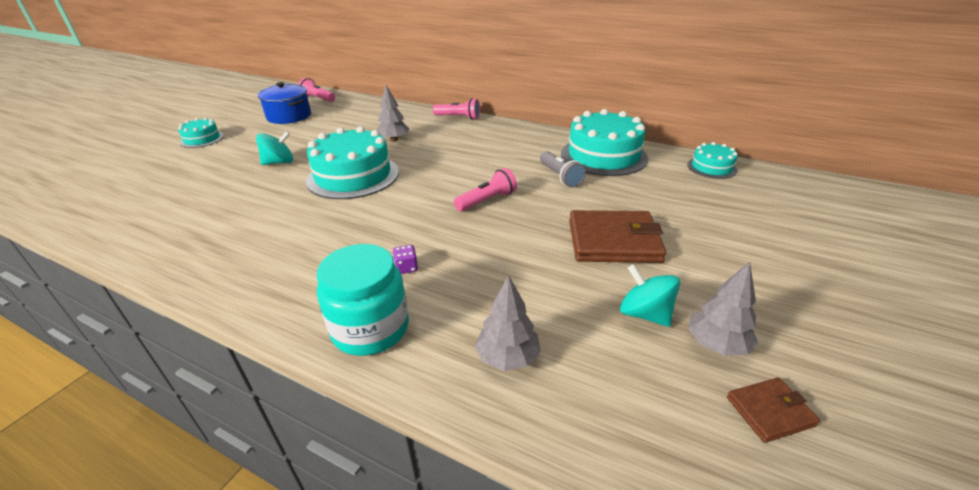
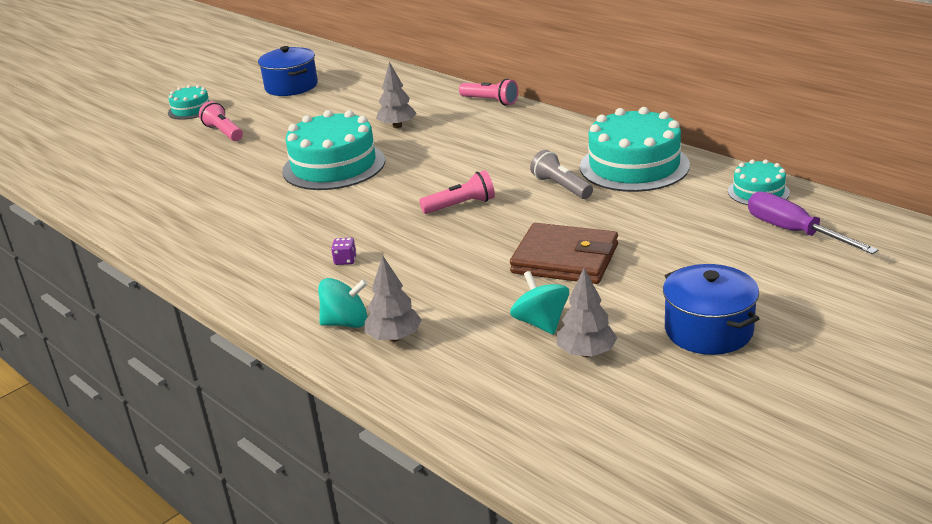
camera: 20 degrees right, 5 degrees down
turquoise spinning top [256,131,293,165] -> turquoise spinning top moved to [318,278,368,328]
pink flashlight [298,78,335,102] -> pink flashlight moved to [199,101,243,141]
turquoise jar [317,244,409,356] -> none
grey flashlight [540,151,586,188] -> grey flashlight turned 150 degrees clockwise [530,150,593,199]
brown wallet [727,377,820,443] -> none
none -> blue pot [663,264,759,355]
none -> purple screwdriver [748,191,878,254]

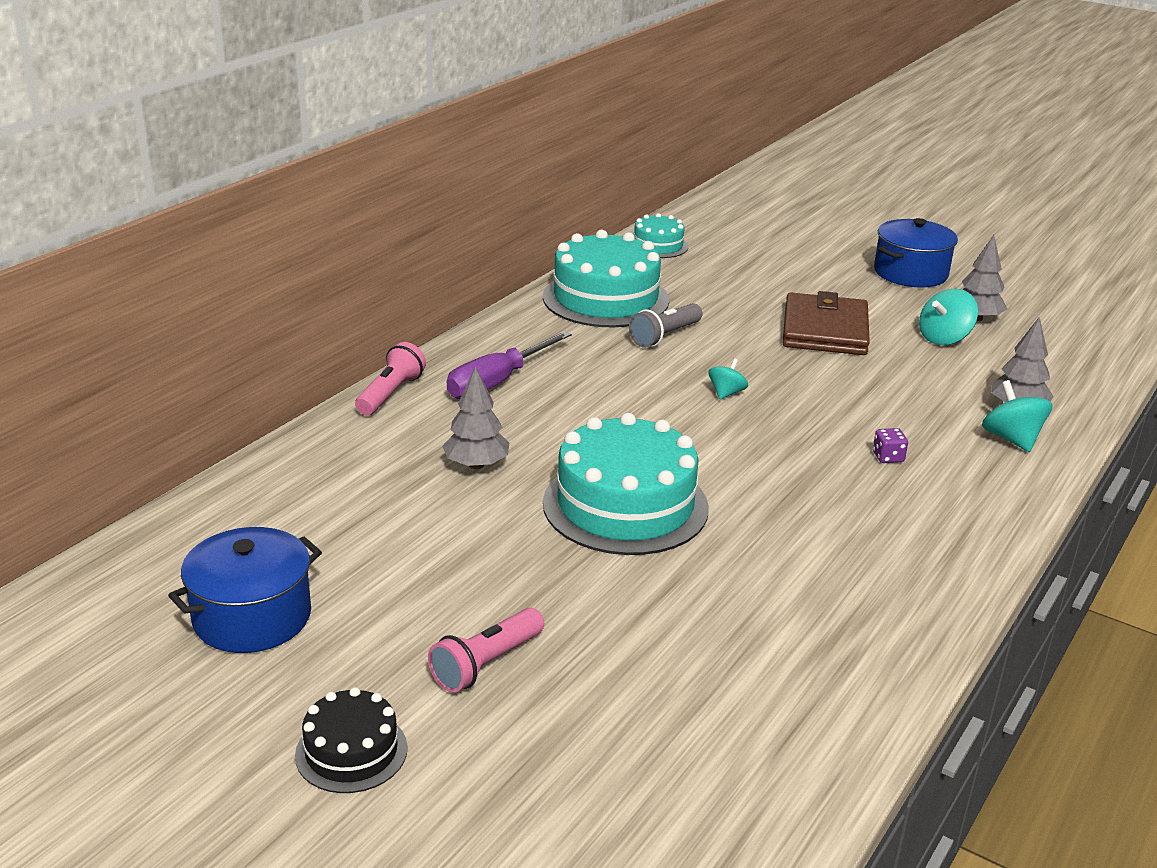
camera: 105 degrees left, 0 degrees up
turquoise cake [168,85,209,120] -> black cake [295,687,407,793]
pink flashlight [419,170,495,214] -> turquoise spinning top [708,358,748,400]
purple screwdriver [748,191,878,254] -> purple screwdriver moved to [447,331,572,399]

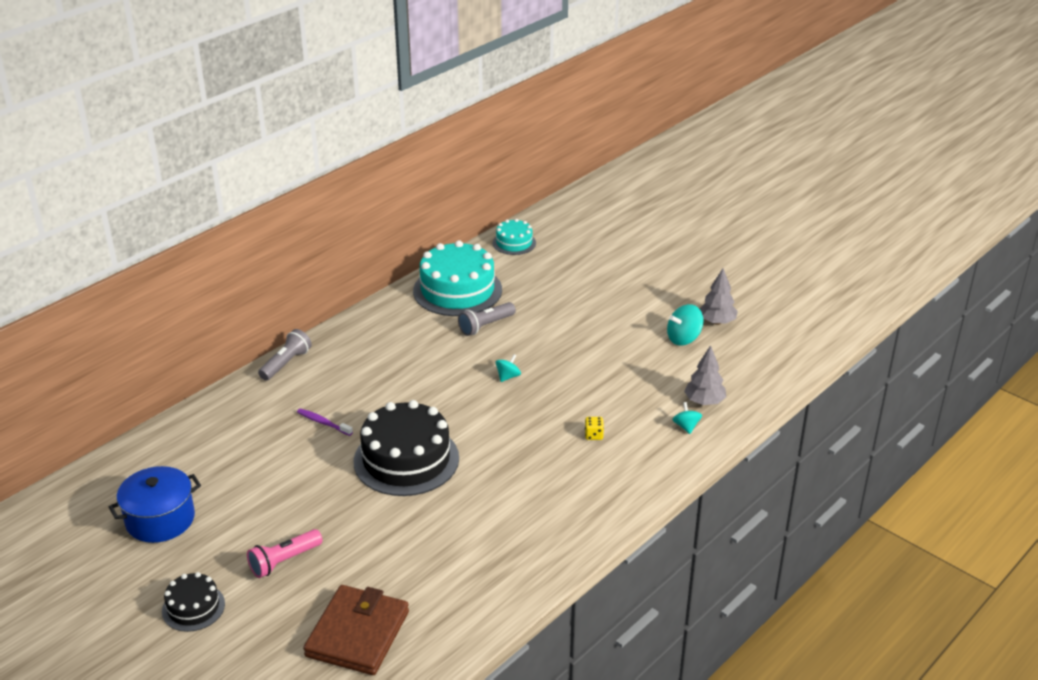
camera: 10 degrees right, 5 degrees up
pink flashlight [355,342,426,415] -> grey flashlight [258,329,312,381]
grey tree [442,366,509,469] -> purple toothbrush [297,409,353,436]
purple screwdriver [447,331,572,399] -> none
turquoise cake [543,413,709,555] -> black cake [354,400,459,496]
brown wallet [783,291,870,355] -> brown wallet moved to [303,585,409,675]
purple dice [873,428,908,463] -> yellow dice [585,417,604,440]
blue pot [874,218,958,287] -> none
turquoise spinning top [982,380,1053,452] -> turquoise spinning top [672,402,702,434], size x0.63

